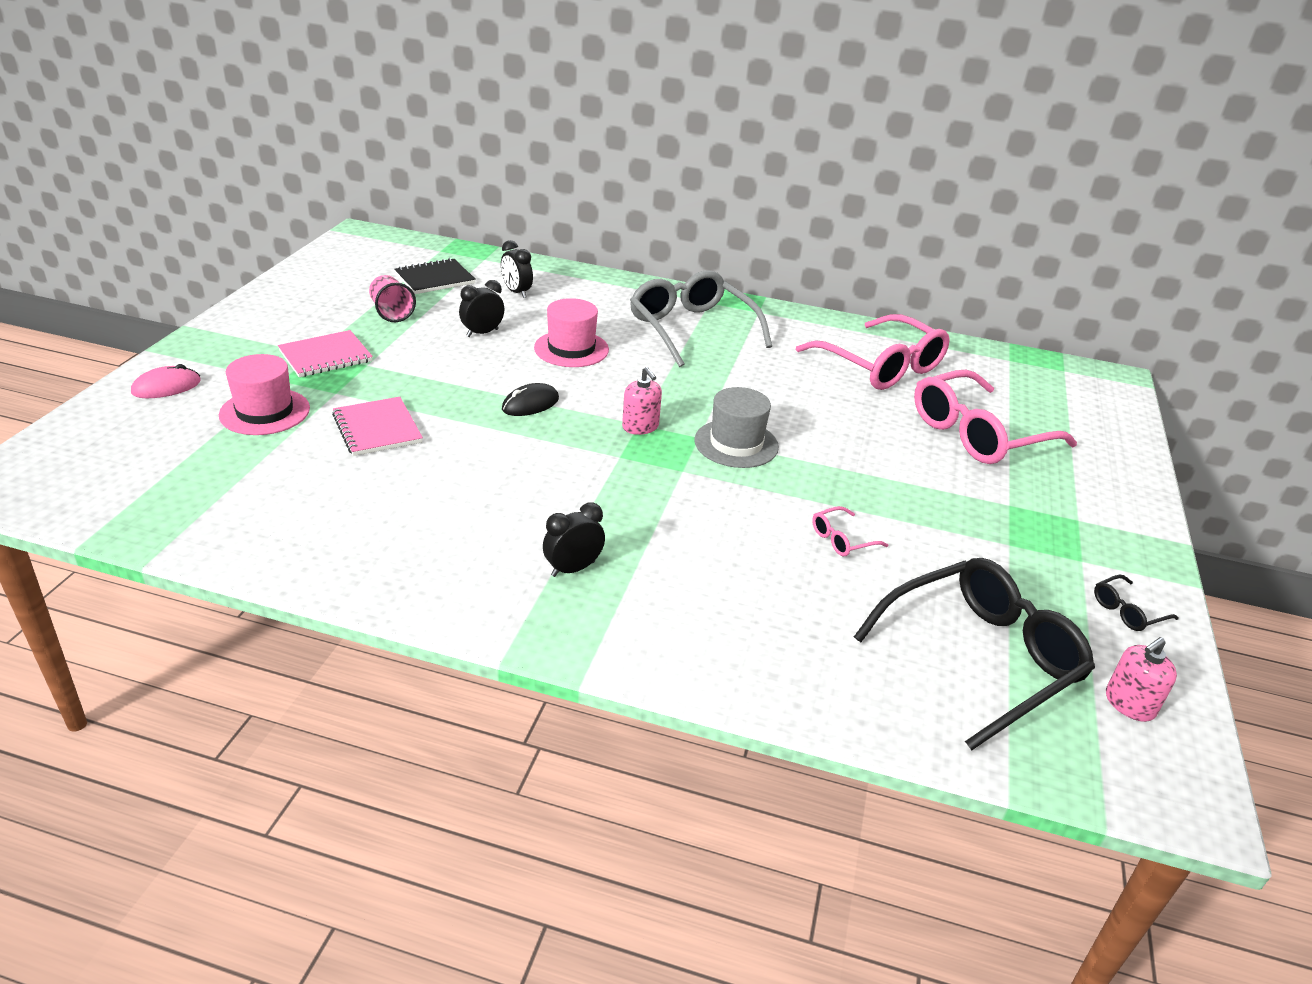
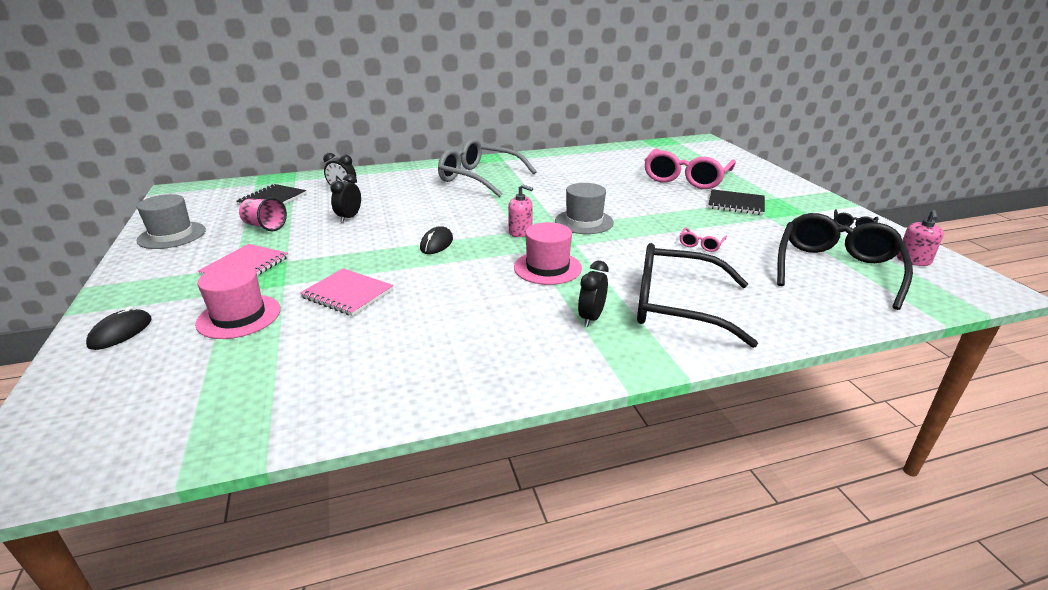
camera: 30 degrees left, 5 degrees down
pink mouse [131,364,201,398] -> black mouse [86,306,151,350]
pink hat [534,298,609,367] -> pink hat moved to [514,222,582,285]
pink glasses [796,314,950,390] -> none
none -> grey hat [137,194,206,249]
none -> black glasses [637,243,758,348]
none -> black notebook [708,189,765,215]

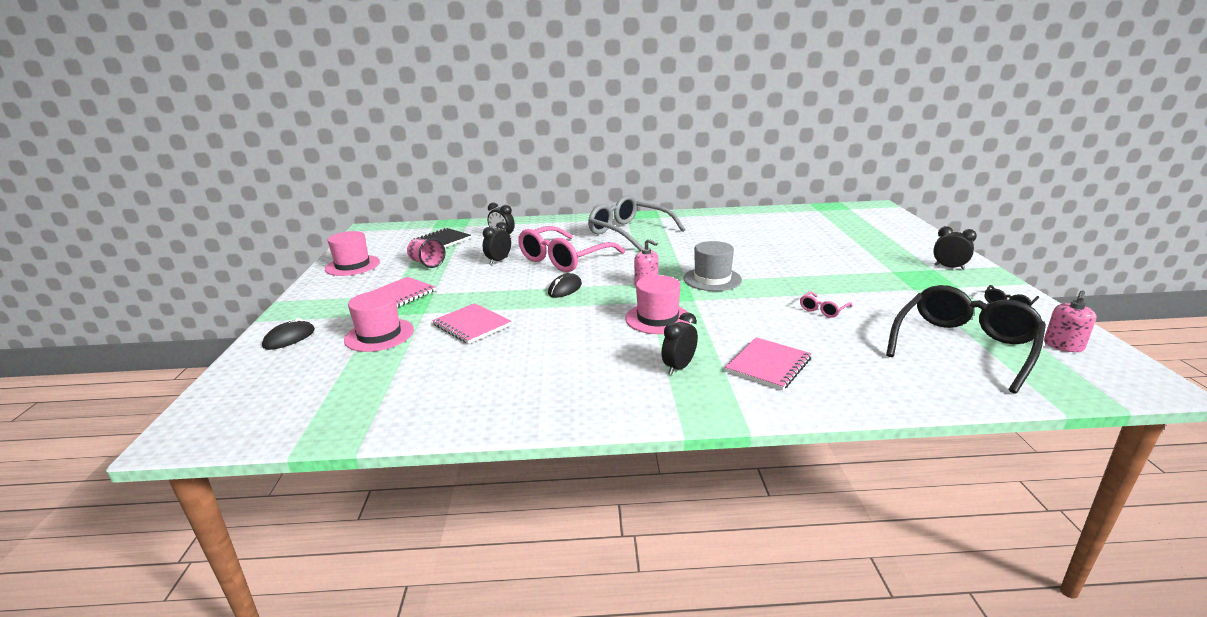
camera: 15 degrees right, 5 degrees down
grey hat [137,194,206,249] -> pink hat [325,231,380,276]
black glasses [637,243,758,348] -> pink notebook [725,337,812,390]
pink glasses [644,149,736,189] -> pink glasses moved to [518,226,625,272]
black notebook [708,189,765,215] -> none
none -> black clock [933,226,977,270]

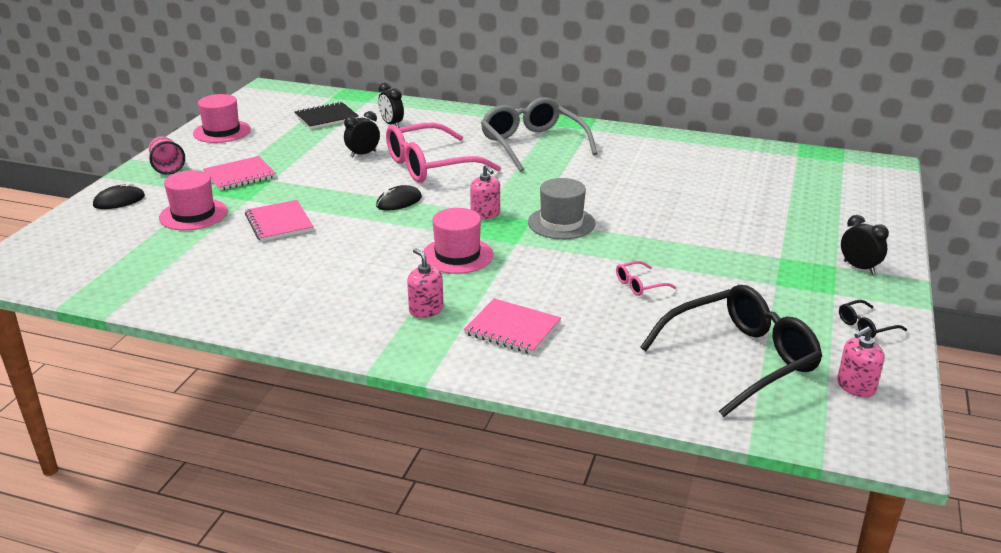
camera: 20 degrees right, 5 degrees up
pink cup [407,238,446,268] -> pink cup moved to [149,136,185,175]
black clock [662,312,698,375] -> pink soap dispenser [407,248,444,318]
pink notebook [725,337,812,390] -> pink notebook turned 60 degrees clockwise [464,298,561,354]

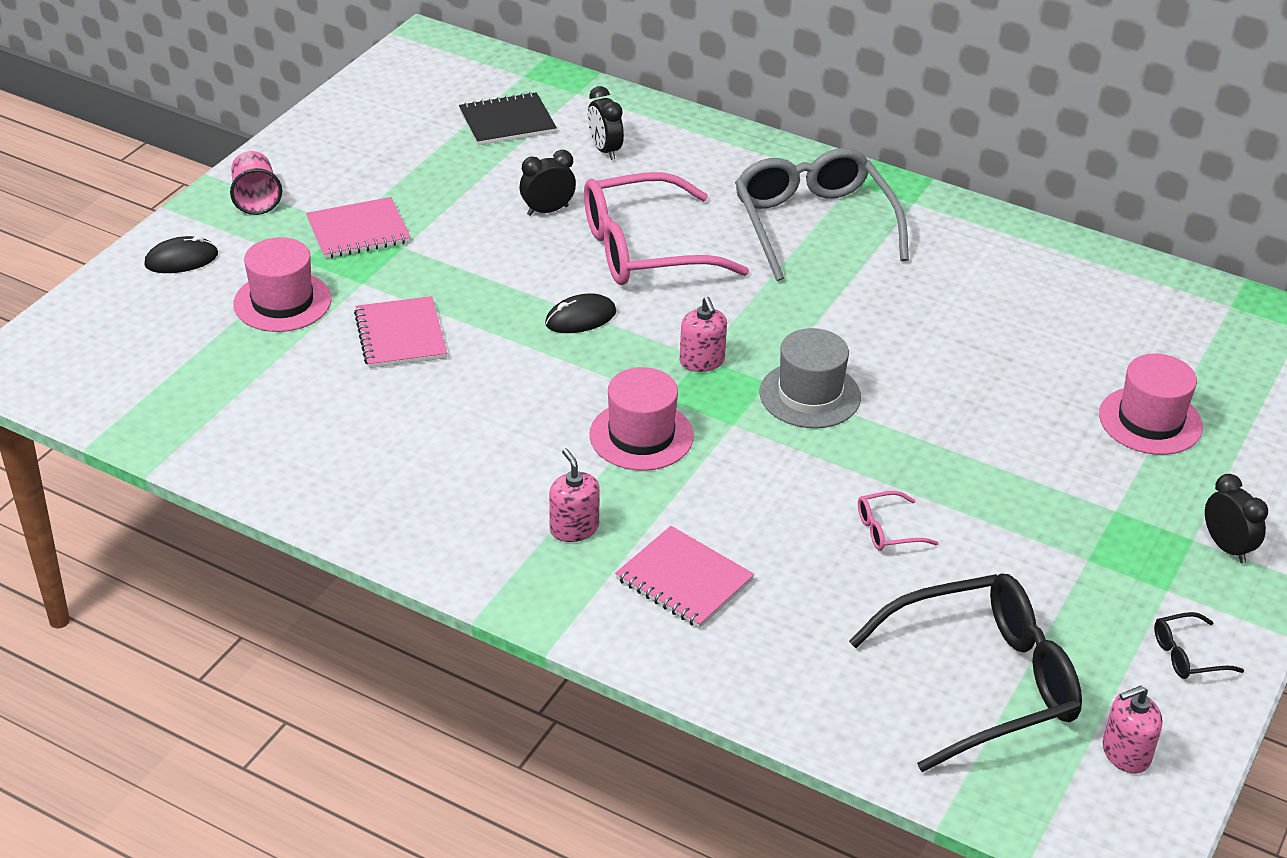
camera: 10 degrees right, 10 degrees up
pink hat [193,94,251,143] -> pink hat moved to [1099,354,1203,455]

